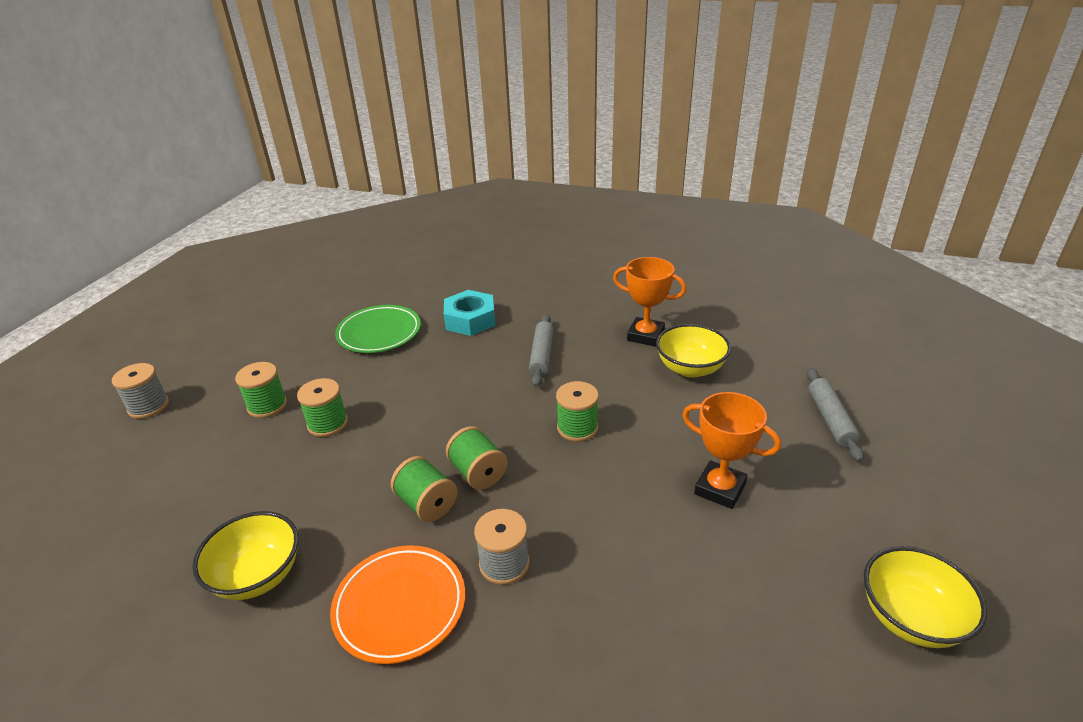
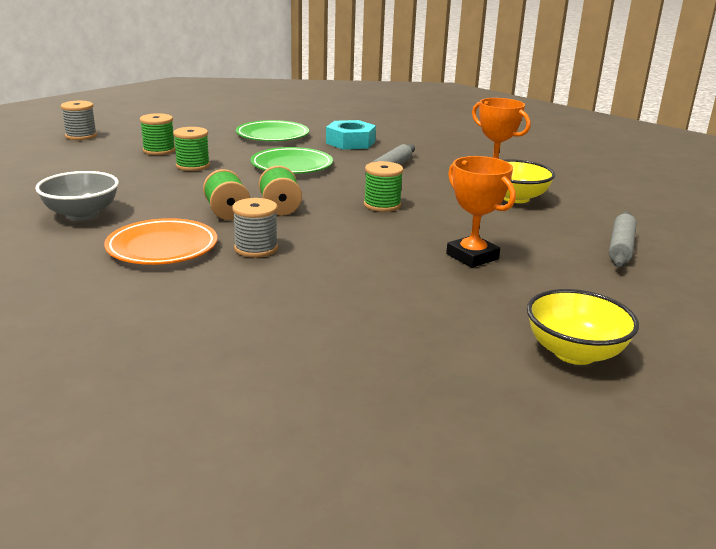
camera: 20 degrees right, 10 degrees down
yellow bowl [192,511,298,600] -> grey bowl [35,171,119,220]
none -> green plate [250,147,333,174]

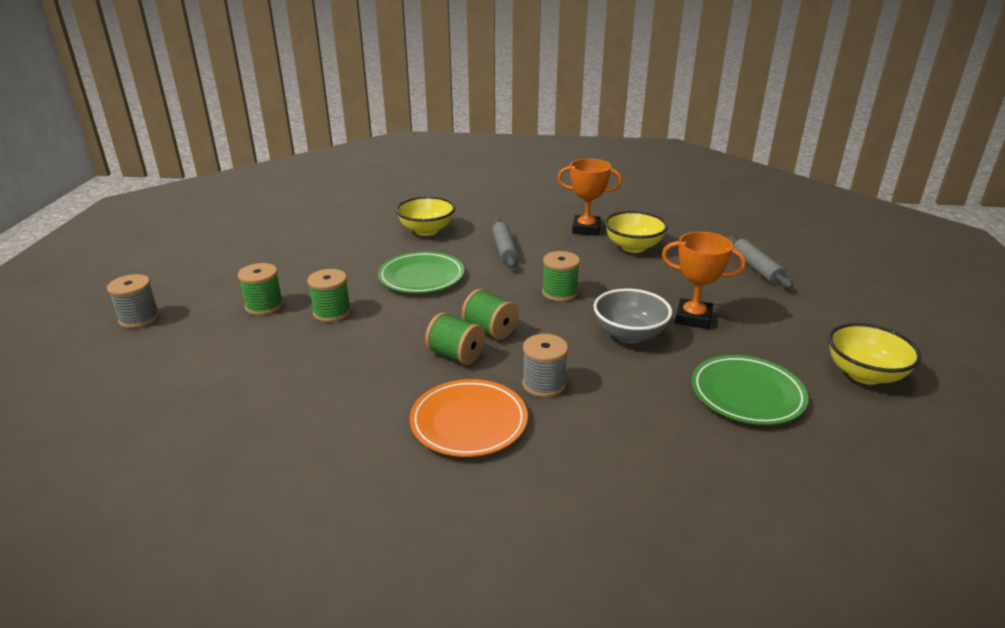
camera: 35 degrees left, 5 degrees up
grey bowl [35,171,119,220] -> grey bowl moved to [593,288,672,344]
green plate [236,120,309,142] -> green plate moved to [692,355,809,425]
turquoise nut [326,120,376,150] -> yellow bowl [396,196,455,236]

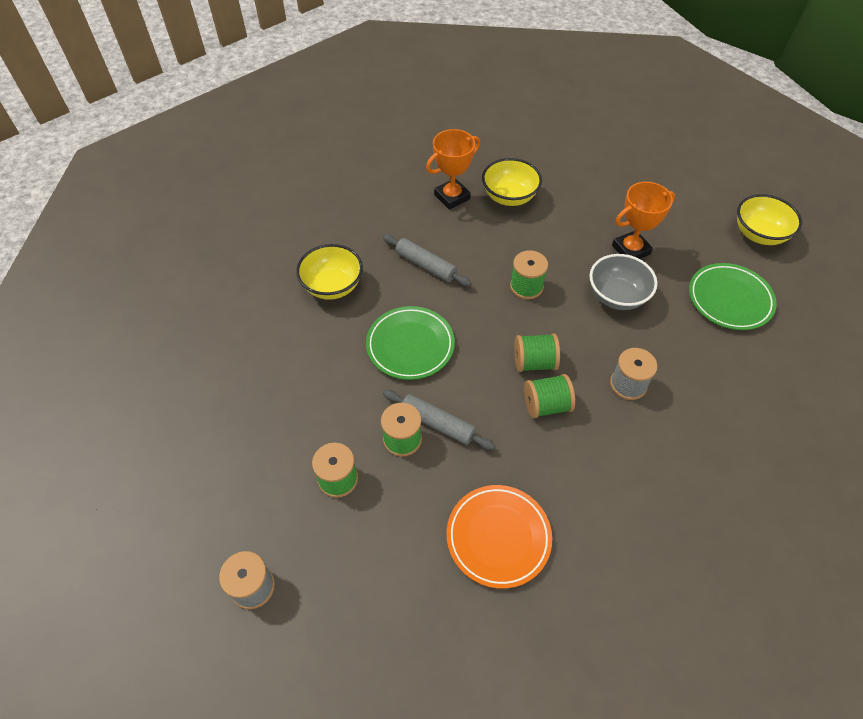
camera: 45 degrees left, 25 degrees up
orange plate [410,379,528,457] -> orange plate moved to [447,485,552,589]
grey rolling pin [727,235,793,289] -> grey rolling pin moved to [383,390,495,450]

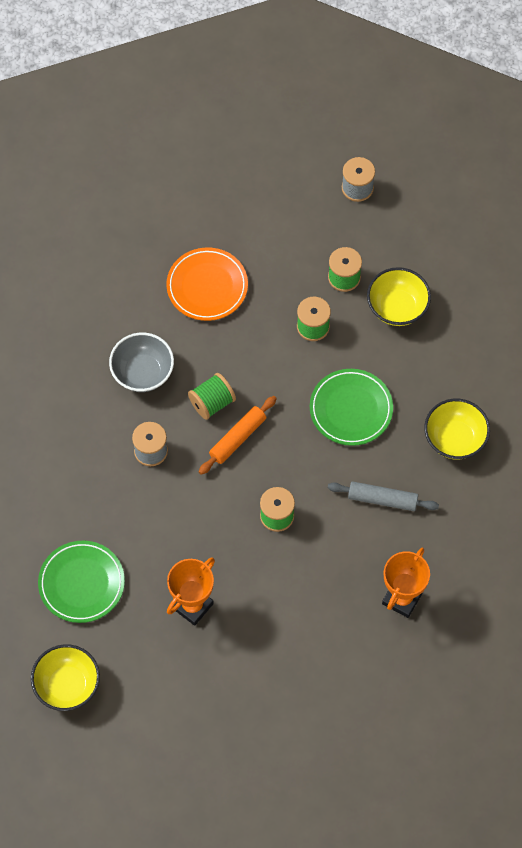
camera: 155 degrees right, 10 degrees up
grey rolling pin [383,390,495,450] -> none
yellow bowl [482,158,542,206] -> yellow bowl moved to [367,267,431,326]
green spool [514,334,560,372] -> orange rolling pin [199,396,277,475]
grey bowl [589,254,657,310] -> grey bowl moved to [109,333,174,392]

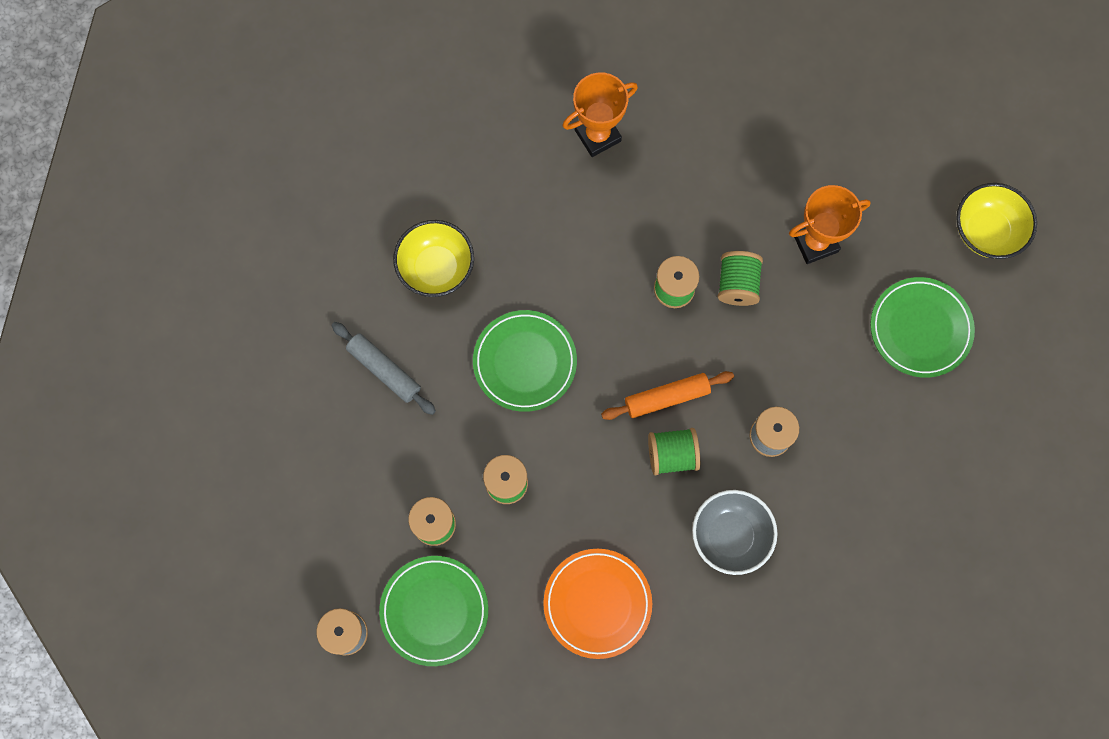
camera: 150 degrees left, 10 degrees up
grey rolling pin [328,482,439,511] -> grey rolling pin moved to [331,322,436,415]
yellow bowl [367,267,431,326] -> none
none -> green plate [379,556,488,666]
none -> green spool [718,251,763,306]

